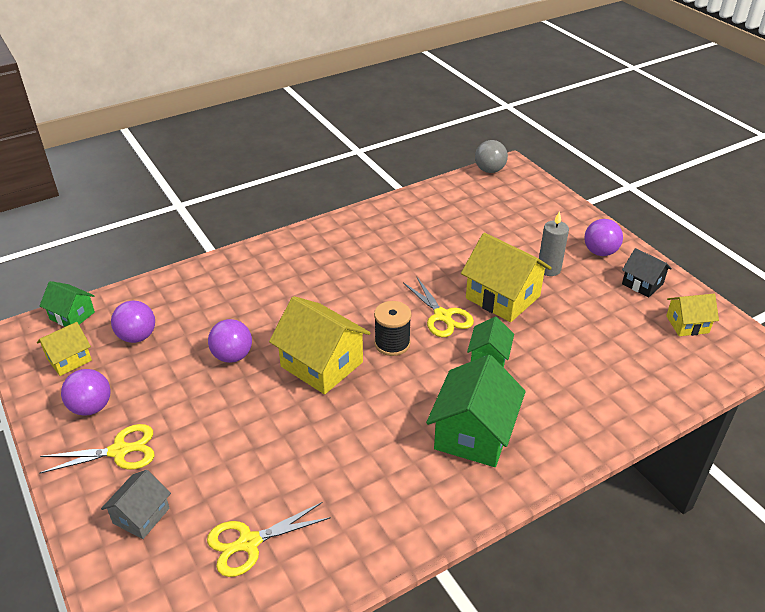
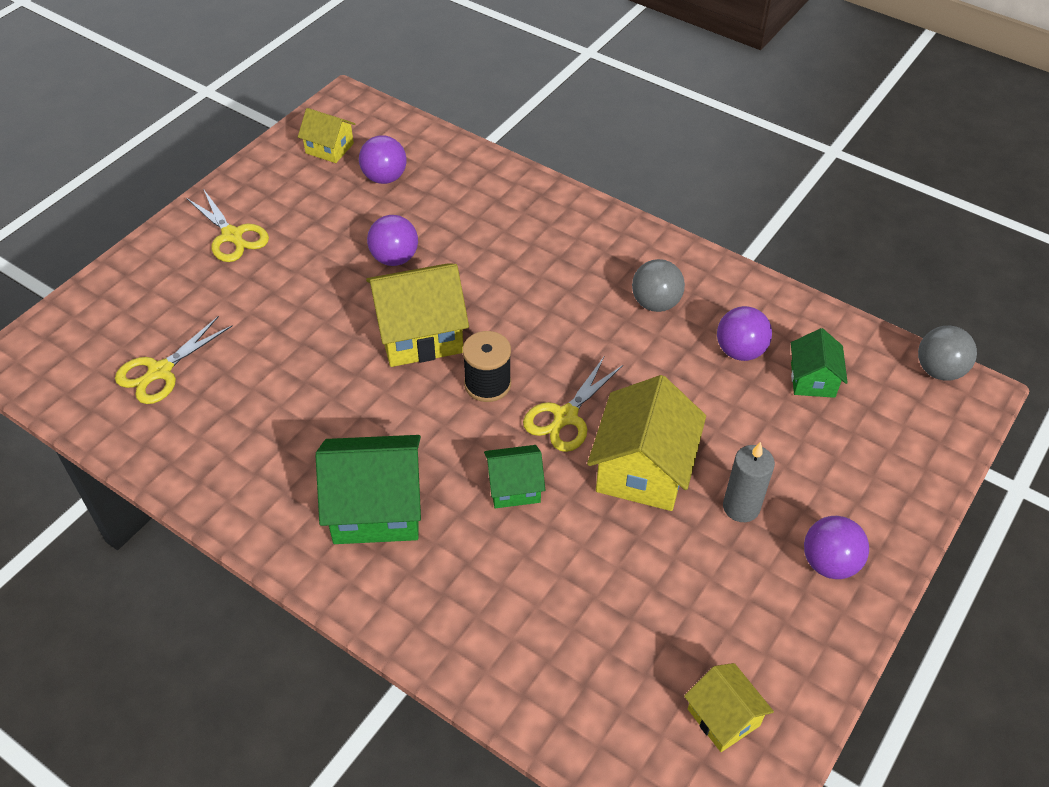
camera: 65 degrees right, 10 degrees up
green house [40,281,95,327] -> green house moved to [791,328,848,398]
purple ball [61,369,111,416] -> purple ball moved to [717,306,772,361]
grey house [101,470,171,539] -> none
yellow scissors [207,502,331,577] -> yellow scissors turned 90 degrees counterclockwise [115,316,233,404]
yellow house [269,296,370,394] -> yellow house turned 60 degrees clockwise [366,263,469,367]
black house [622,248,672,297] -> none
none -> grey ball [632,259,685,312]

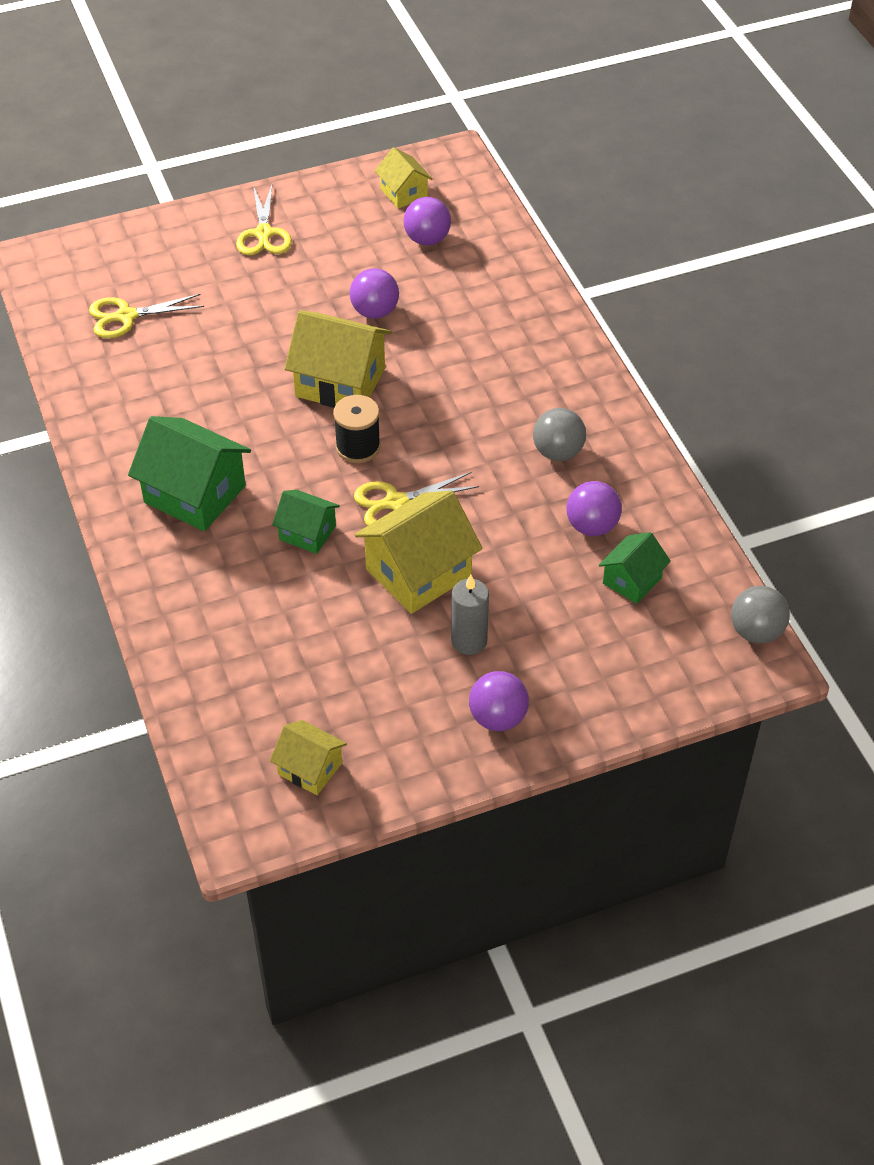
camera: 35 degrees right, 0 degrees up
yellow house [684,663,774,752] -> yellow house turned 60 degrees counterclockwise [270,720,347,795]

